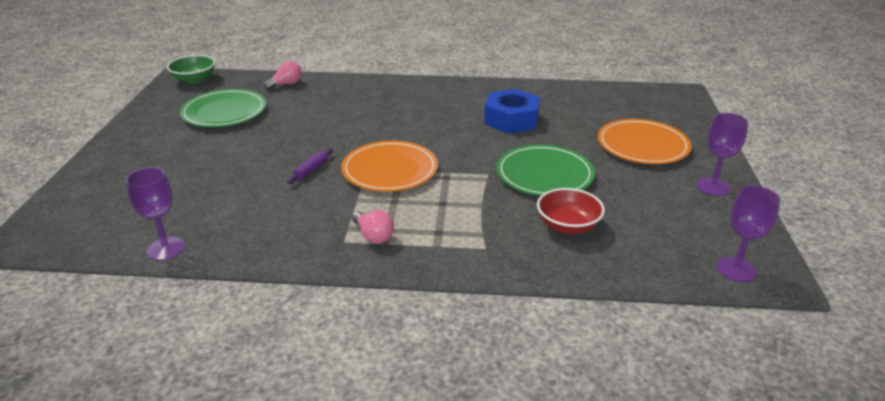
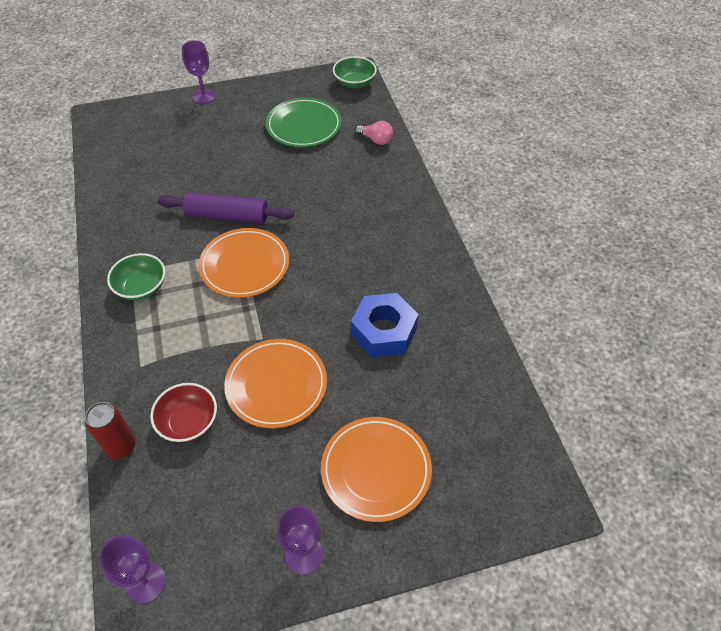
camera: 70 degrees right, 20 degrees up
purple goblet [126,167,185,261] -> purple goblet moved to [181,41,216,104]
purple rolling pin [287,149,333,184] -> purple rolling pin [158,192,294,223], size x2.19
pink light bulb [352,210,394,243] -> green bowl [107,253,165,301]
green plate [497,145,595,196] -> orange plate [224,339,327,428]
none -> red can [85,402,136,459]

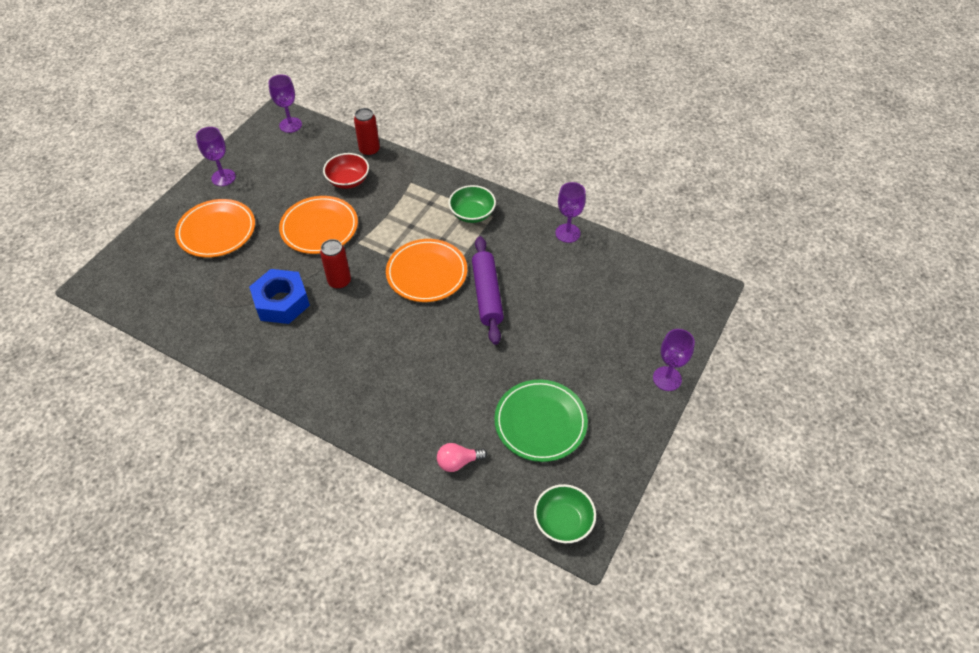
camera: 135 degrees right, 0 degrees up
purple rolling pin [158,192,294,223] -> purple rolling pin turned 60 degrees counterclockwise [472,236,504,345]
none -> red can [320,239,351,289]
none -> purple goblet [555,182,586,243]

